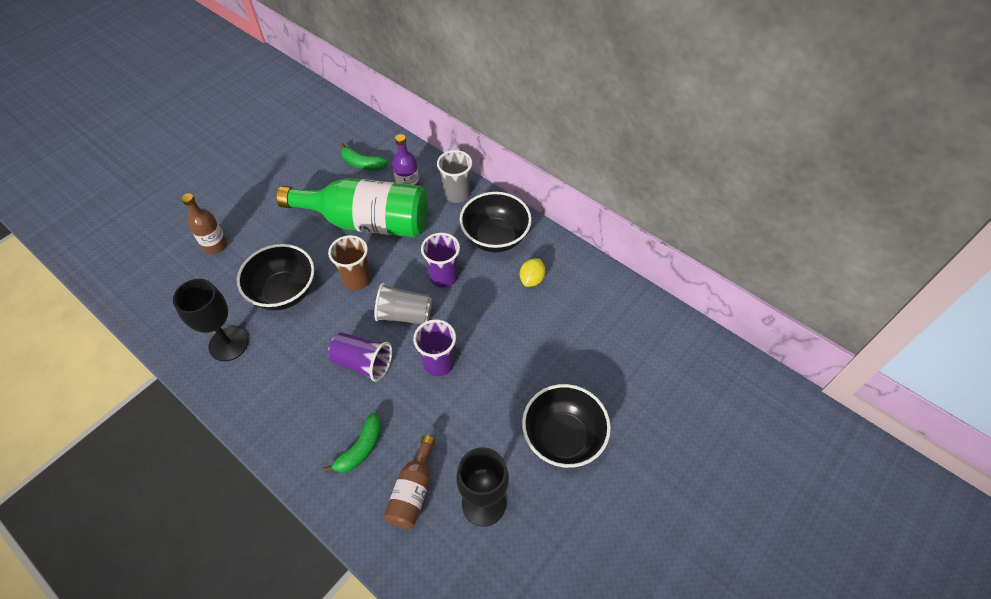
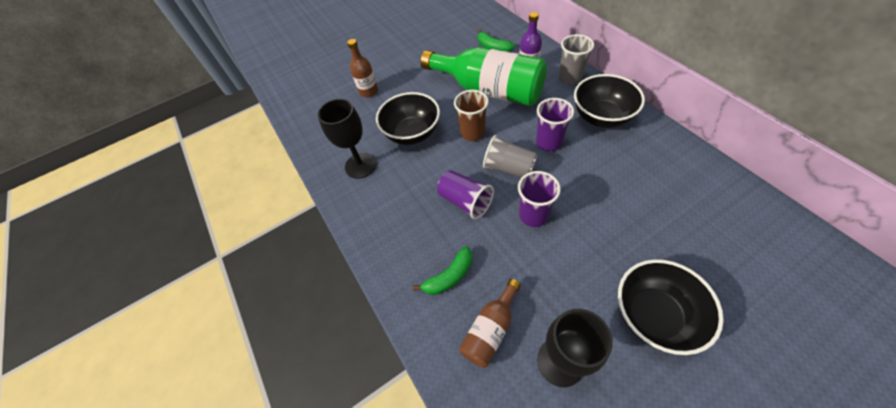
camera: 25 degrees right, 0 degrees up
yellow lemon [520,259,545,287] -> none

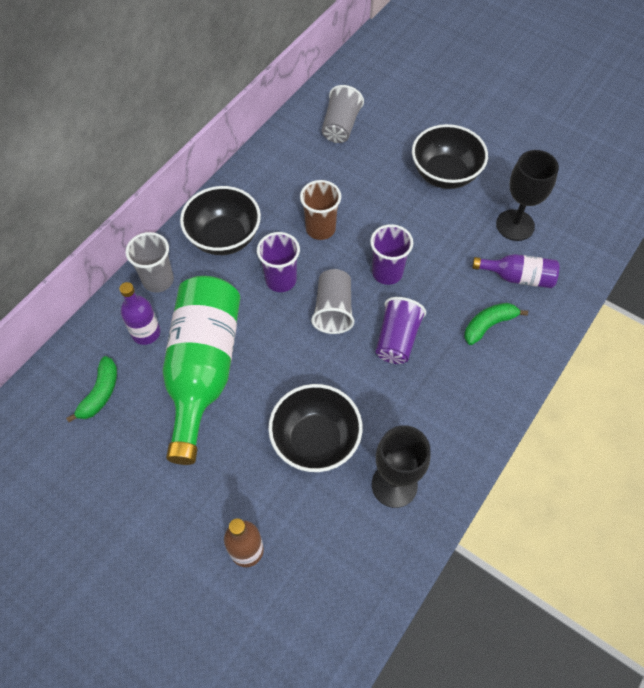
camera: 120 degrees left, 5 degrees up
green banana [413,246,472,295] -> green banana turned 60 degrees counterclockwise [465,303,528,345]
brown cup [454,90,489,141] -> brown cup moved to [300,180,341,240]
brown bottle [459,279,521,368] -> purple bottle [472,254,559,288]
none -> grey cup [322,85,364,143]

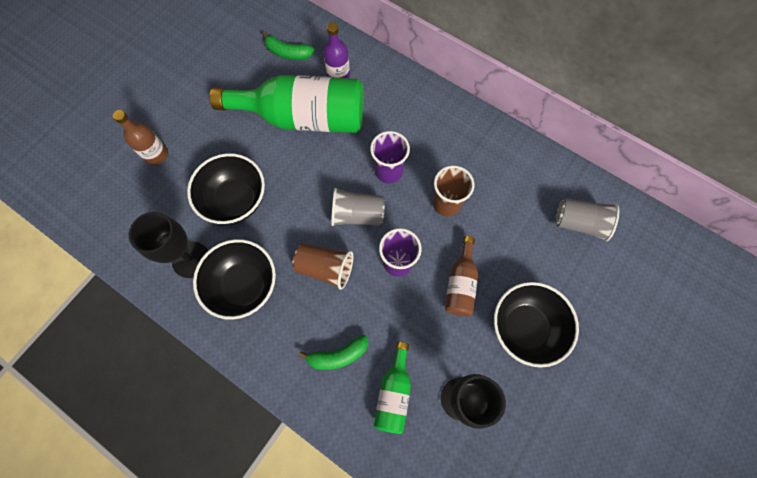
camera: 90 degrees right, 10 degrees up
grey cup [126,232,174,293] -> none
black bowl [180,186,261,255] -> black bowl moved to [193,239,276,320]
purple cup [376,297,426,364] -> brown cup [292,243,353,290]
green banana [465,303,528,345] -> green banana turned 105 degrees clockwise [298,335,368,370]
purple bottle [472,254,559,288] -> green bottle [374,342,411,434]
none -> brown bottle [445,236,478,317]

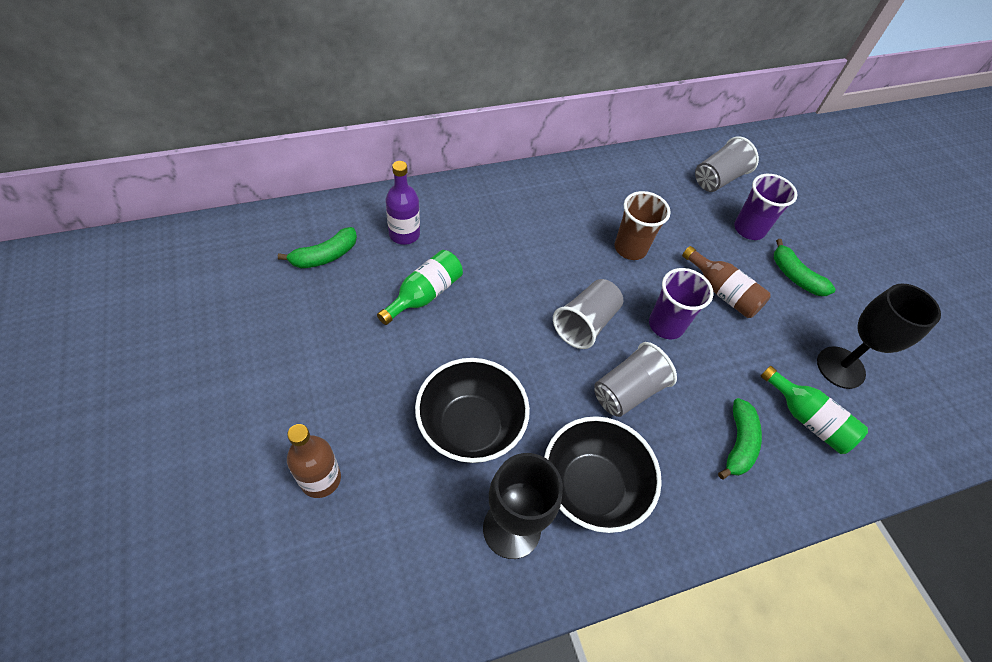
camera: 60 degrees left, 15 degrees down
green bottle [210,75,364,133] -> green bottle [377,250,463,325], size x0.48
brown cup [292,243,353,290] -> grey cup [594,342,677,417]
purple cup [370,131,410,183] -> purple cup moved to [734,174,798,240]
black bowl [494,282,579,367] -> green banana [774,239,836,296]

